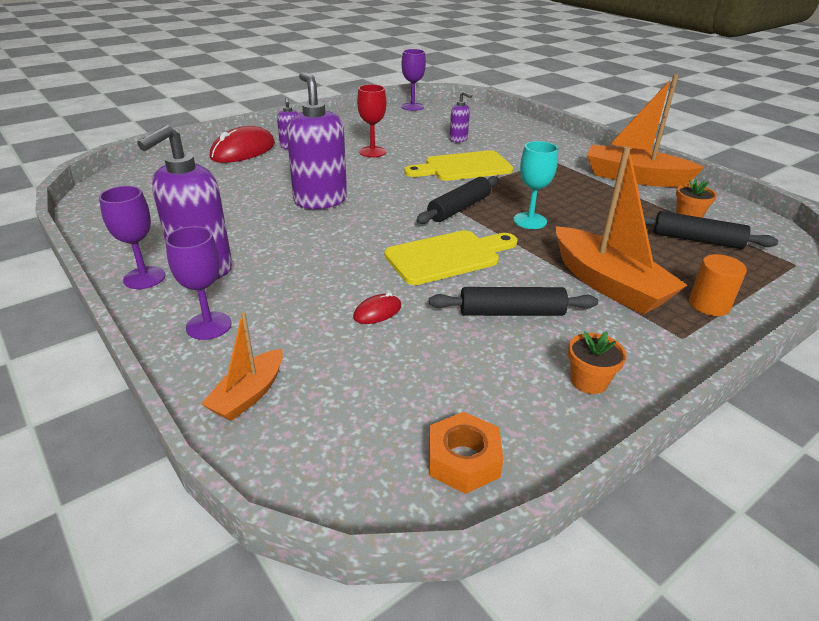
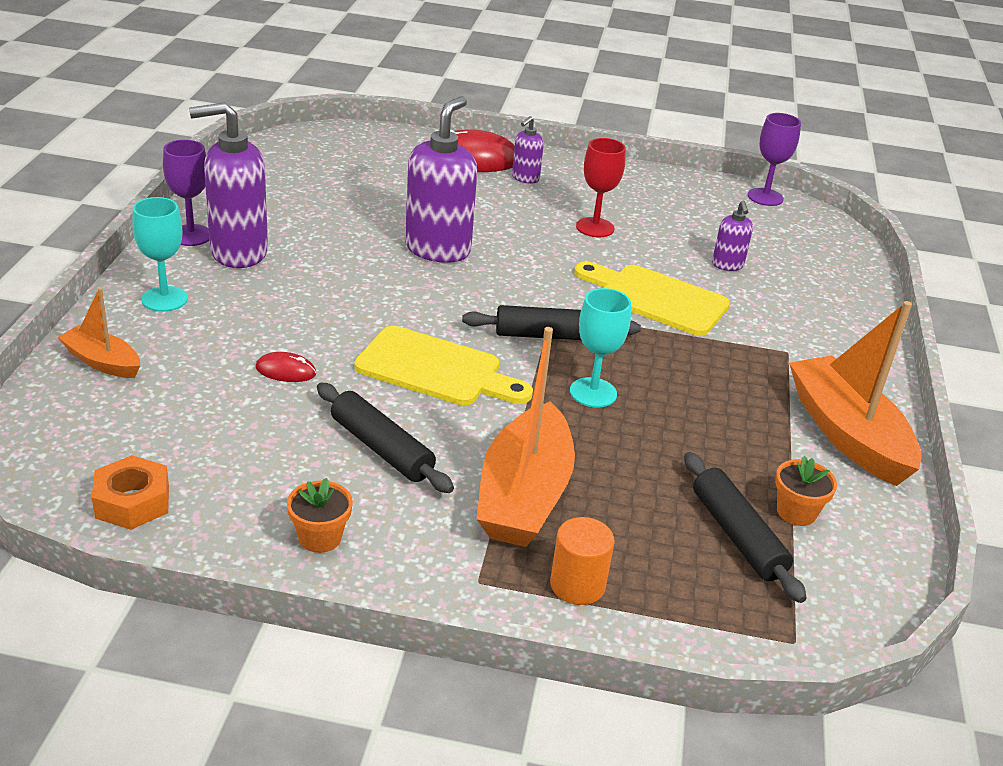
camera: 45 degrees right, 0 degrees up
purple goblet [165,226,232,340] -> turquoise goblet [132,197,188,312]
orange boat [201,312,283,421] -> orange boat turned 45 degrees clockwise [58,288,140,378]

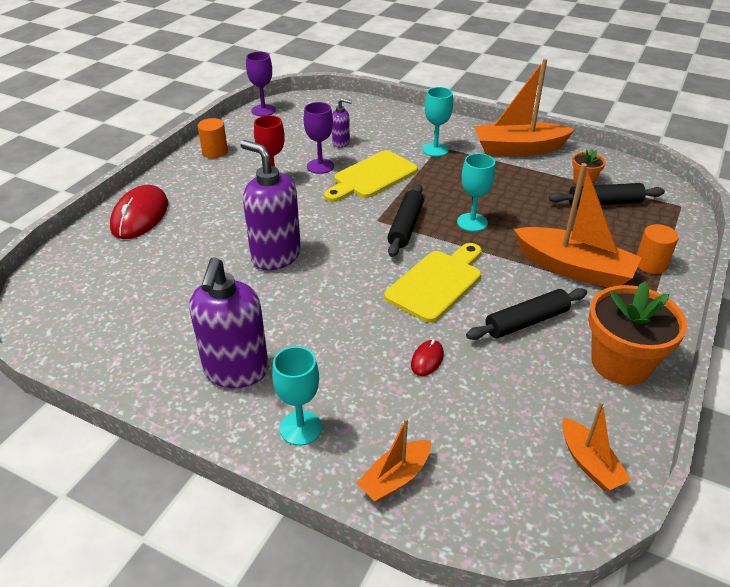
camera: 70 degrees left, 5 degrees up
orange nut [92,455,169,530] -> orange boat [562,402,631,491]
purple goblet [163,140,209,246] -> purple goblet moved to [304,102,334,174]
orange flower pot [287,478,353,553] -> orange flower pot [588,281,687,385], size x2.03
purple soap dispenser [512,116,544,184] -> none
none -> orange cylinder [198,118,228,158]
none -> turquoise goblet [422,87,453,157]

